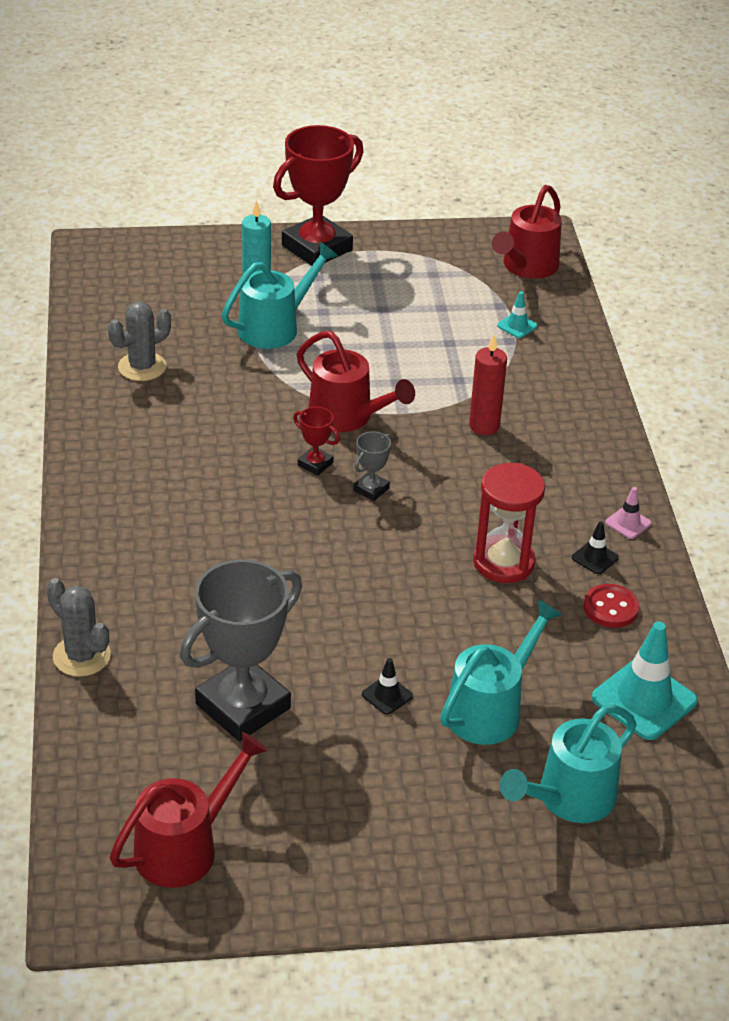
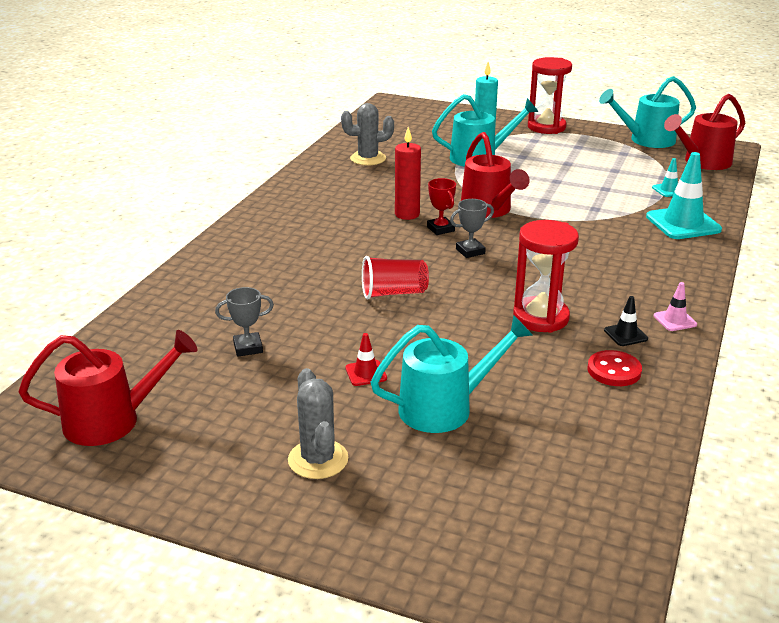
camera: 30 degrees right, 10 degrees down
grey cactus [46,578,111,677] -> grey cactus moved to [288,368,348,479]
grey trophy [180,559,302,741] -> grey trophy [215,287,274,357], size x0.44
red trophy [273,125,363,266] -> red hourglass [528,57,572,134]
black traffic cone [362,658,413,715] -> red traffic cone [345,333,387,386]
red candle [469,334,507,435] -> red candle moved to [395,127,421,220]
turquoise watering can [500,704,637,823] -> turquoise watering can moved to [599,76,696,148]
turquoise traffic cone [592,621,698,740] -> turquoise traffic cone moved to [646,152,722,239]
none -> red cup [362,256,429,299]

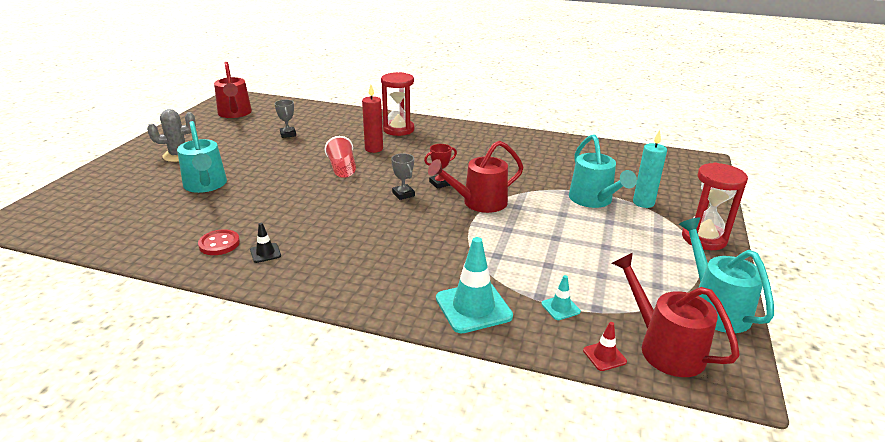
camera: 85 degrees right, 0 degrees up
grey cactus [341,103,394,165] -> none
red traffic cone [345,333,387,386] -> red traffic cone moved to [583,322,627,371]
red candle [395,127,421,220] -> red candle moved to [362,85,383,153]
red hourglass [513,220,579,333] -> red hourglass moved to [381,72,414,136]
pink traffic cone [654,282,697,331] -> none

